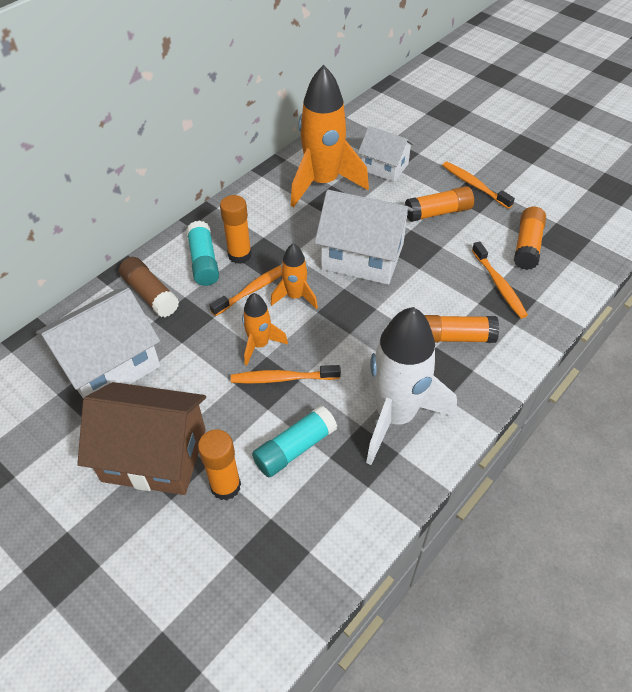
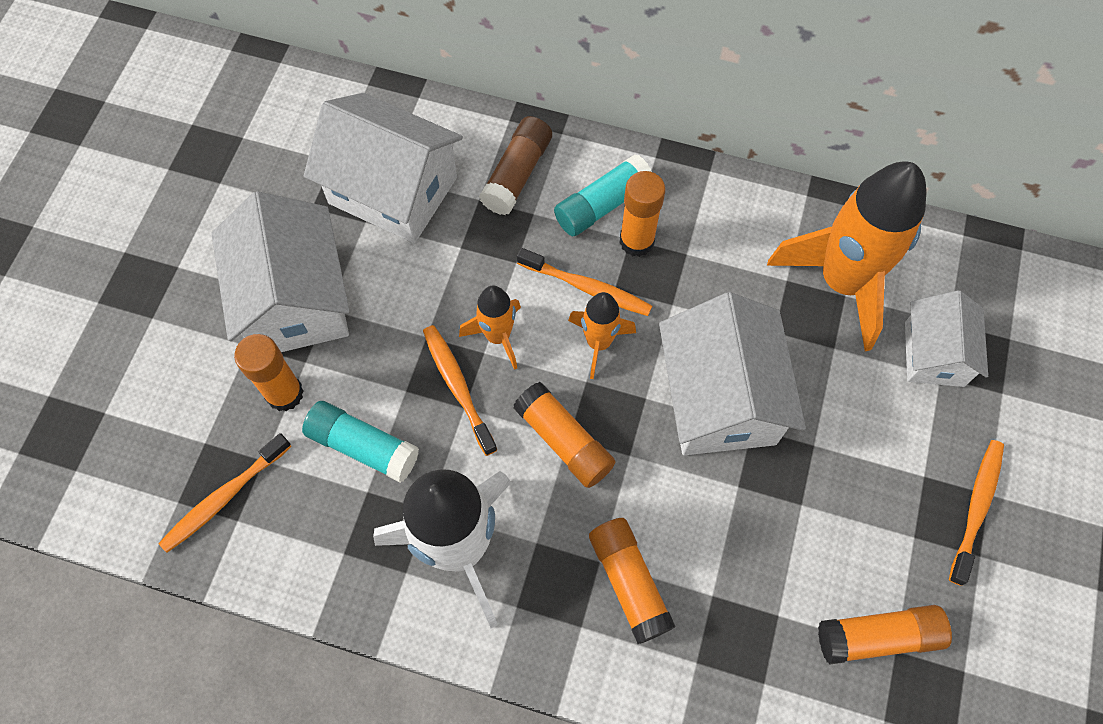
camera: 65 degrees right, 15 degrees up
brown house [77,382,206,495] -> white house [211,191,350,352]
orange glue stick [405,186,474,222] -> orange glue stick moved to [513,382,616,488]
orange toothbrush [472,241,528,318] -> orange toothbrush moved to [158,433,291,553]

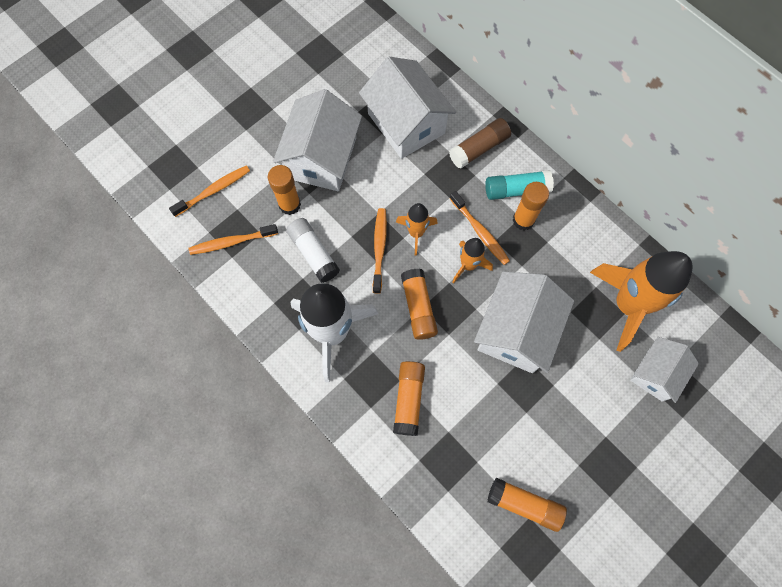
camera: 30 degrees right, 5 degrees up
turquoise glue stick [302,401,419,483] -> white glue stick [286,218,340,283]
orange toothbrush [949,440,1004,586] -> orange toothbrush moved to [169,165,250,217]

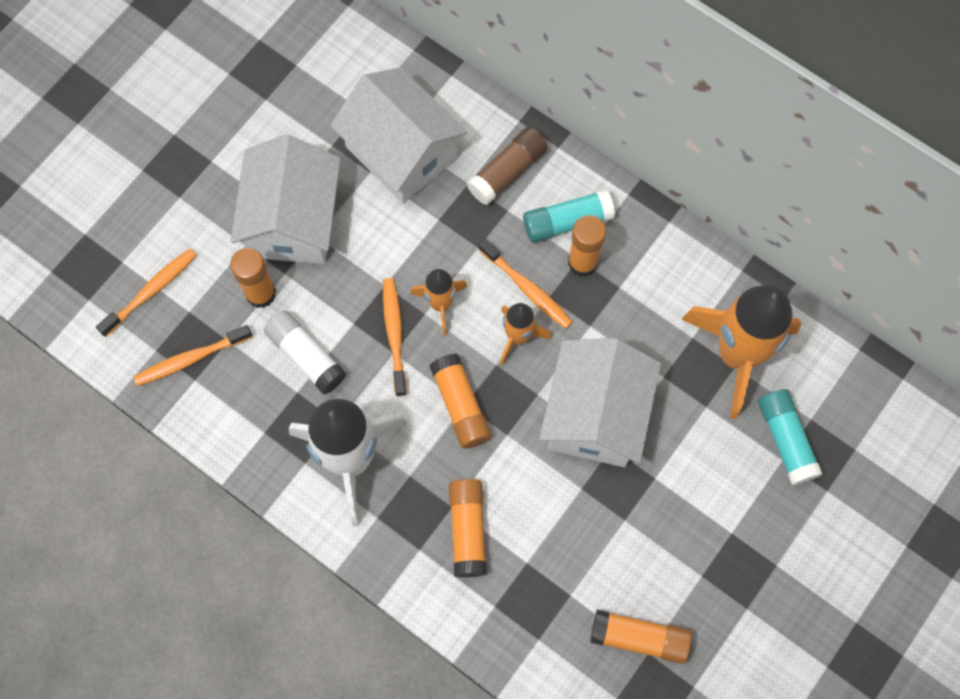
camera: 10 degrees left, 0 degrees up
white house [630,337,699,403] -> turquoise glue stick [758,389,823,486]

